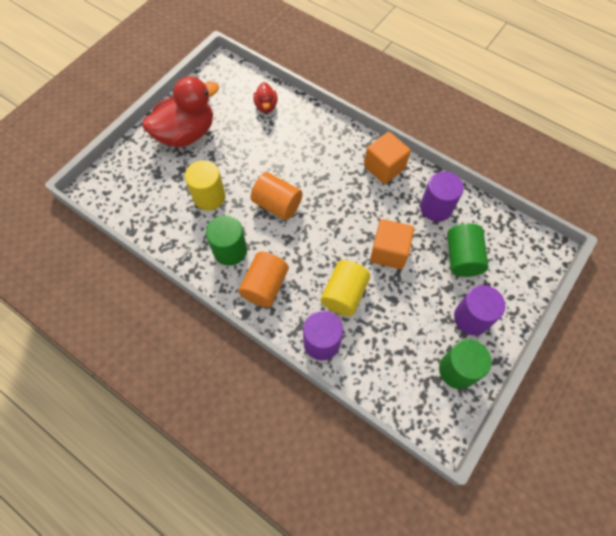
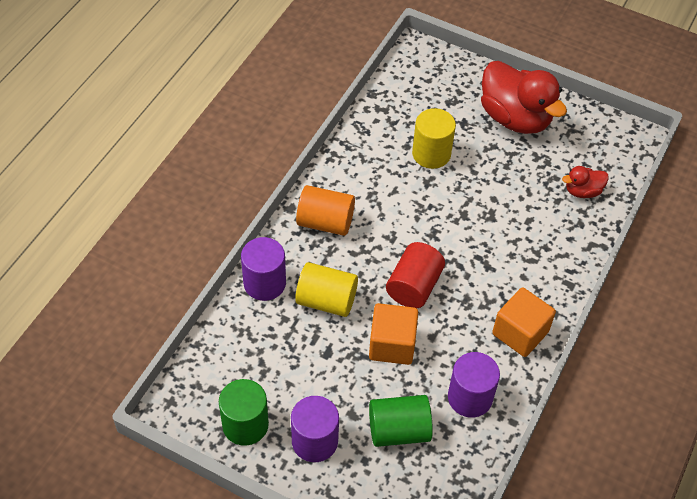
camera: 80 degrees right, 10 degrees down
green cylinder [206,215,247,266] -> none
orange cylinder [251,172,302,220] -> none
none -> red cylinder [386,242,445,308]

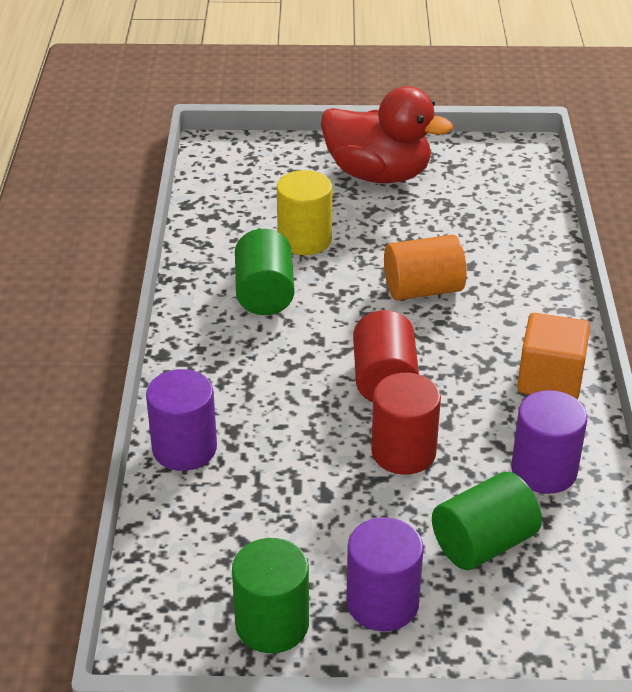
camera: 25 degrees left, 15 degrees down
yellow cylinder [295,262,358,317] -> none
orange cylinder [296,185,355,236] -> orange cylinder moved to [384,235,467,300]
orange cube [369,303,418,365] -> red cylinder [371,373,441,475]
red duck [562,166,609,198] -> none
none -> green cylinder [235,229,295,315]

